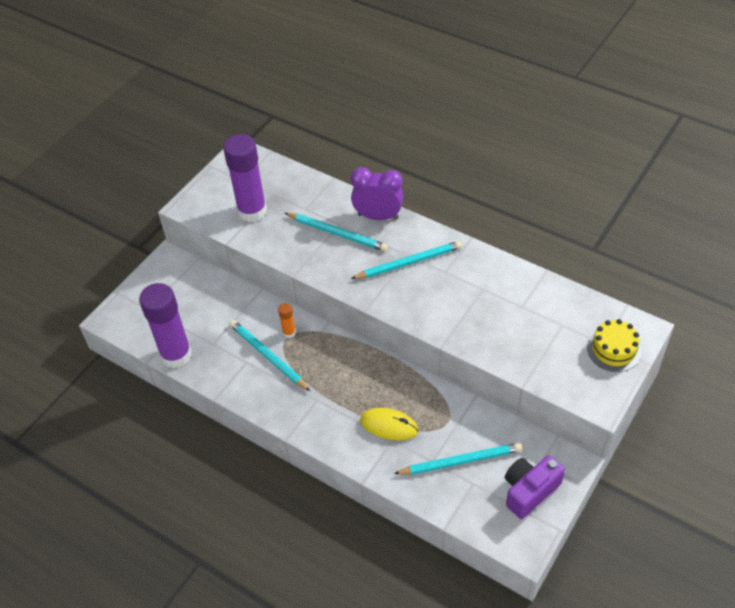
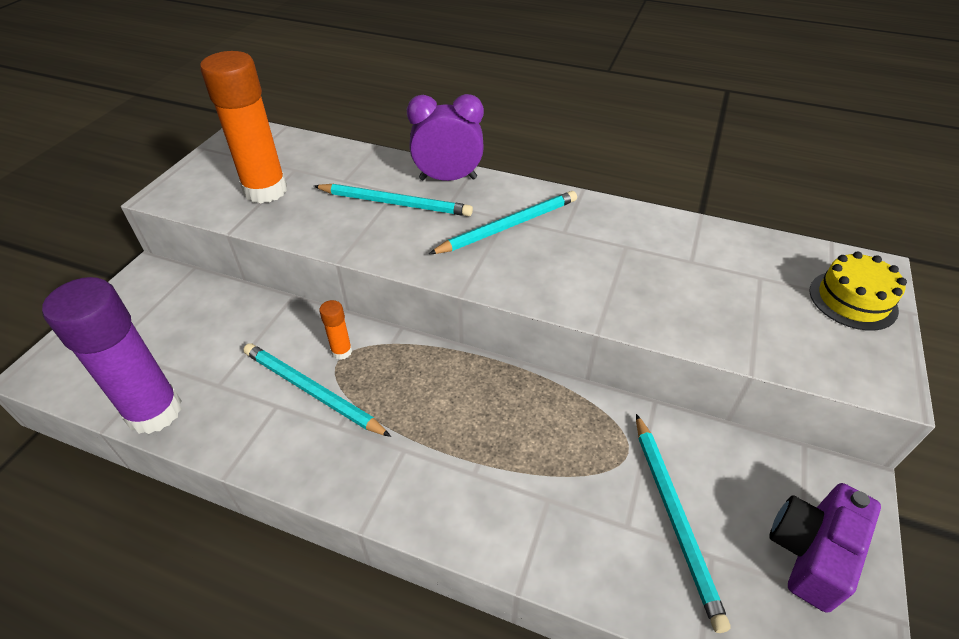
camera: 15 degrees left, 5 degrees down
purple glue stick [223,134,267,222] -> orange glue stick [200,51,287,204]
yellow mouse [360,408,418,440] -> none
turquoise pencil [394,443,522,475] -> turquoise pencil turned 105 degrees clockwise [636,414,730,633]

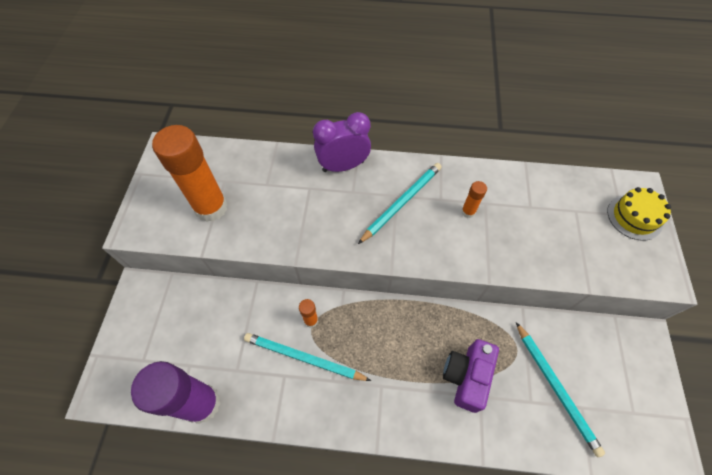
camera: 15 degrees left, 15 degrees up
turquoise pencil [314,184,473,216] -> none
purple camera [769,483,881,613] -> purple camera moved to [443,339,499,413]
none -> orange glue stick [461,181,487,218]

